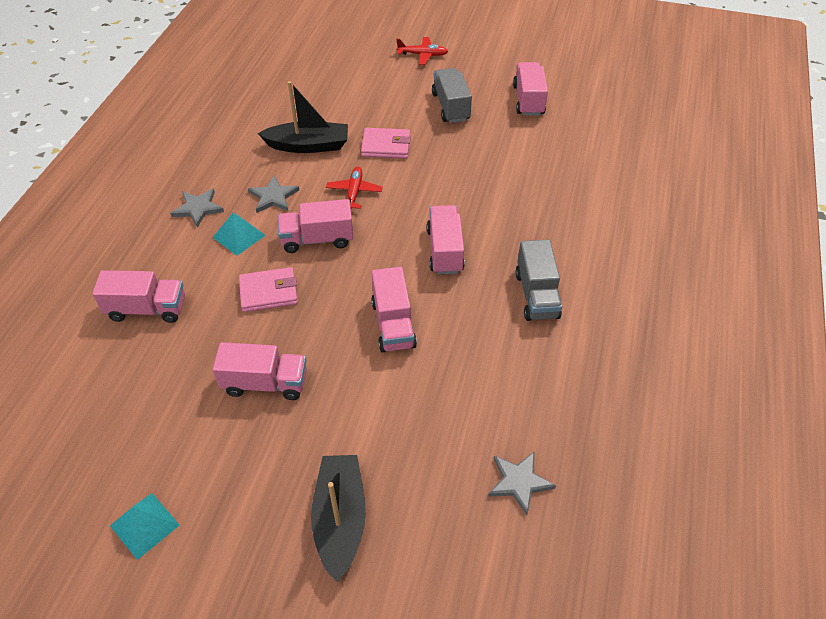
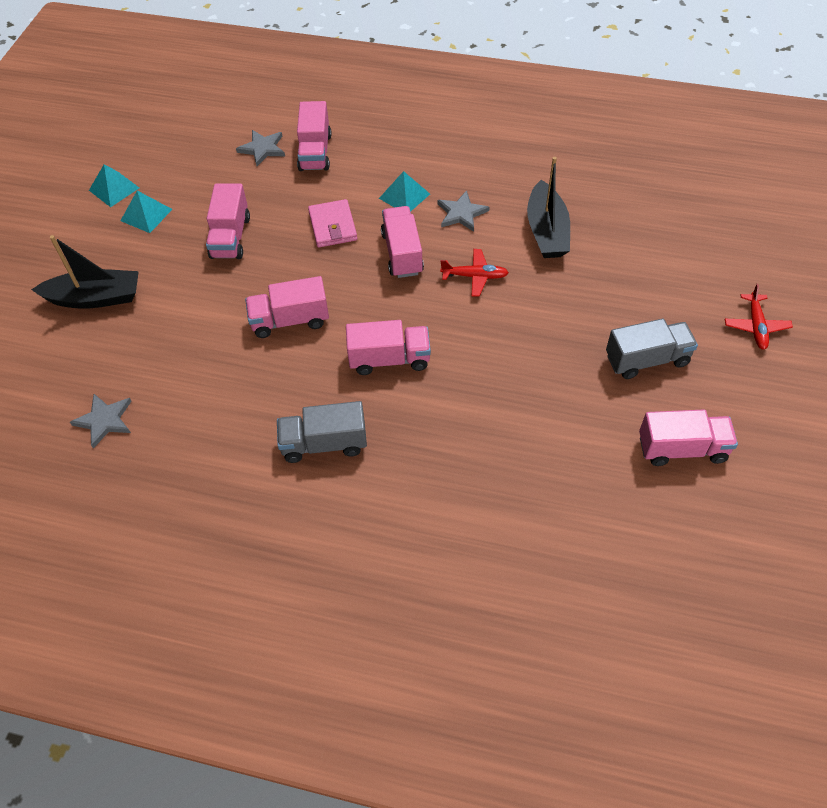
camera: 90 degrees right, 5 degrees up
grey star [170,188,224,228] -> grey star moved to [236,130,285,166]
pink wallet [361,128,411,158] -> none
none -> turquoise pyramid [121,191,172,233]

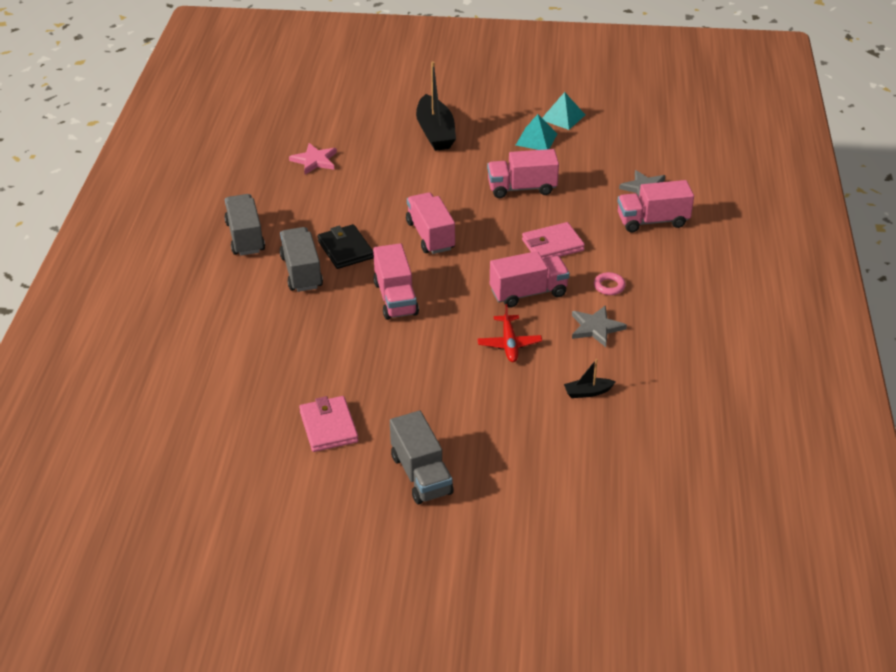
camera: 80 degrees right, 15 degrees down
grey star [70,394,132,448] -> pink star [289,143,337,175]
turquoise pyramid [379,171,430,211] -> pink ring [594,272,626,295]
black boat [527,157,570,258] -> black boat [564,359,616,398], size x0.47
pink truck [639,410,738,466] -> none
red plane [725,284,793,350] -> none
none -> grey truck [224,194,265,256]
none -> pink wallet [299,396,358,452]
none -> black wallet [318,224,374,269]

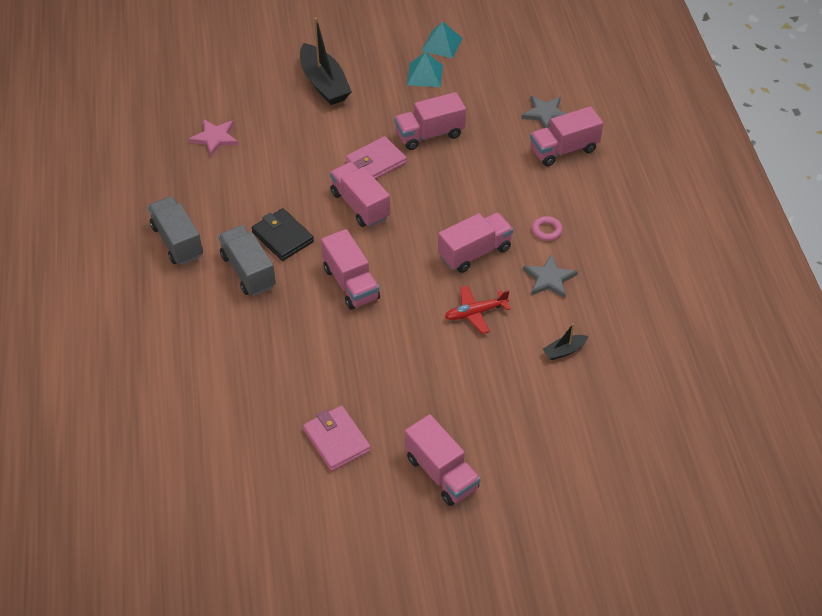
camera: 15 degrees left, 10 degrees up
grey truck [390,411,454,504] -> pink truck [405,414,481,506]
red plane [477,304,542,362] -> red plane turned 90 degrees clockwise [445,285,511,334]
pink wallet [522,222,585,259] -> pink wallet moved to [346,136,407,179]

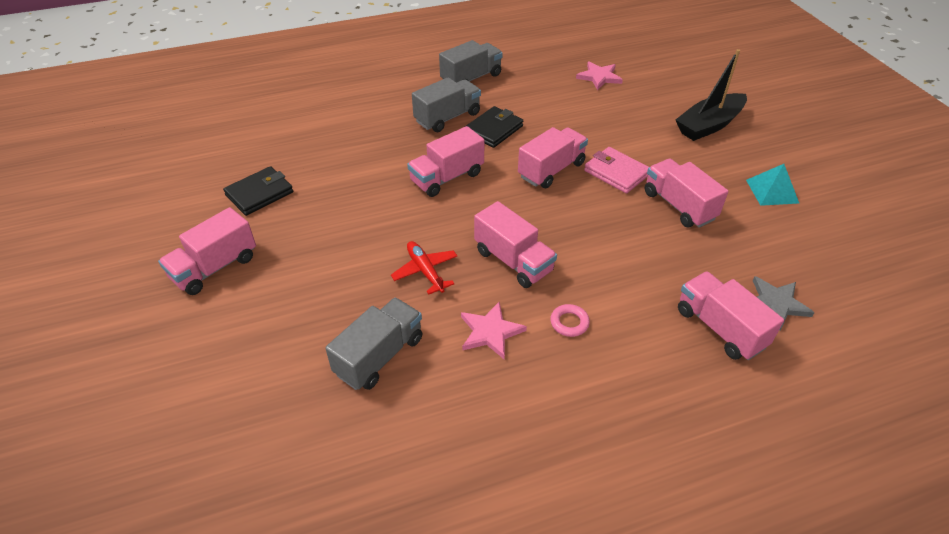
camera: 80 degrees right, 5 degrees down
pink wallet [303,405,371,471] -> black wallet [223,166,293,216]
turquoise pyramid [422,21,463,58] -> none
grey star [523,254,578,298] -> pink star [461,302,527,359]
black boat [543,323,588,360] -> grey truck [325,297,422,390]

